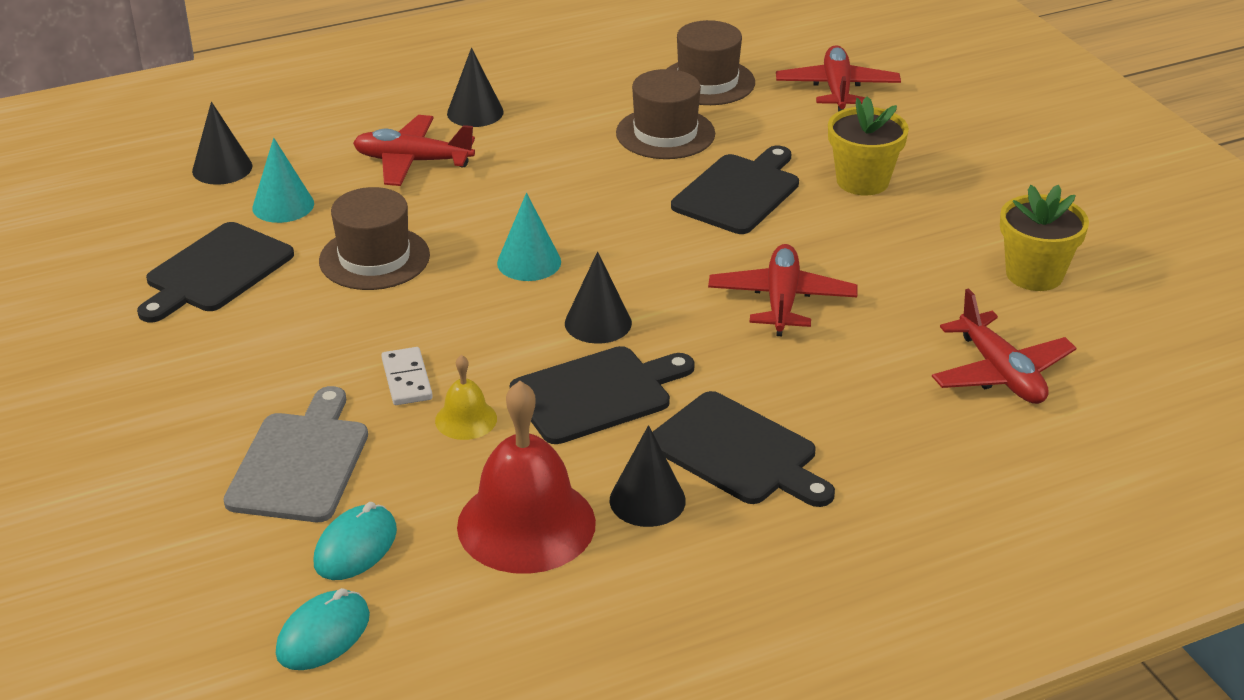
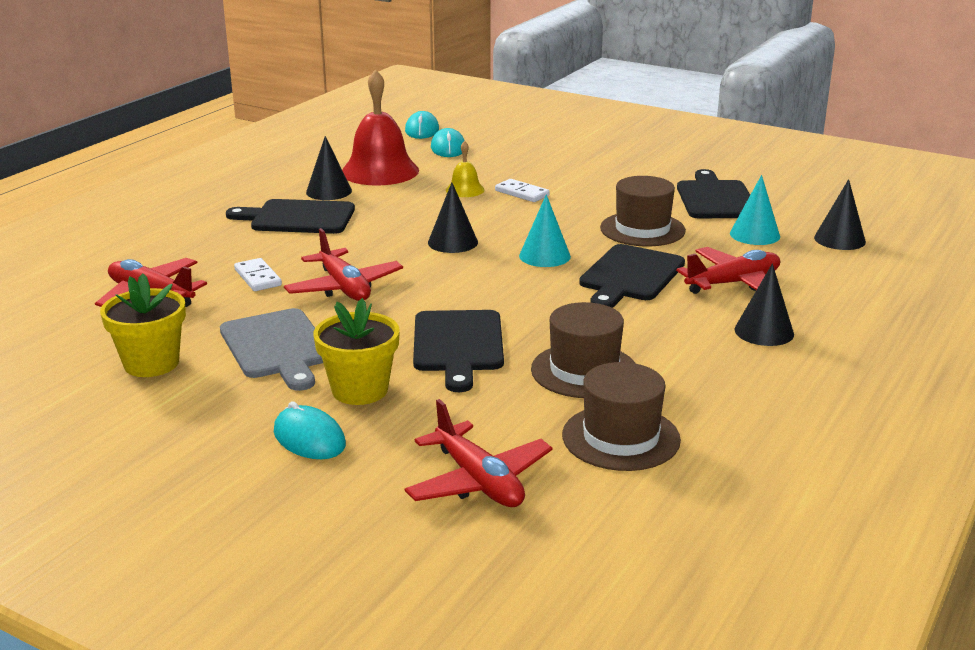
camera: 145 degrees right, 10 degrees down
grey cutting board [223,386,368,522] -> grey cutting board moved to [220,308,323,391]
black cutting board [510,346,695,444] -> black cutting board moved to [579,244,685,308]
none -> white domino [234,258,282,291]
none -> turquoise mouse [274,401,346,459]

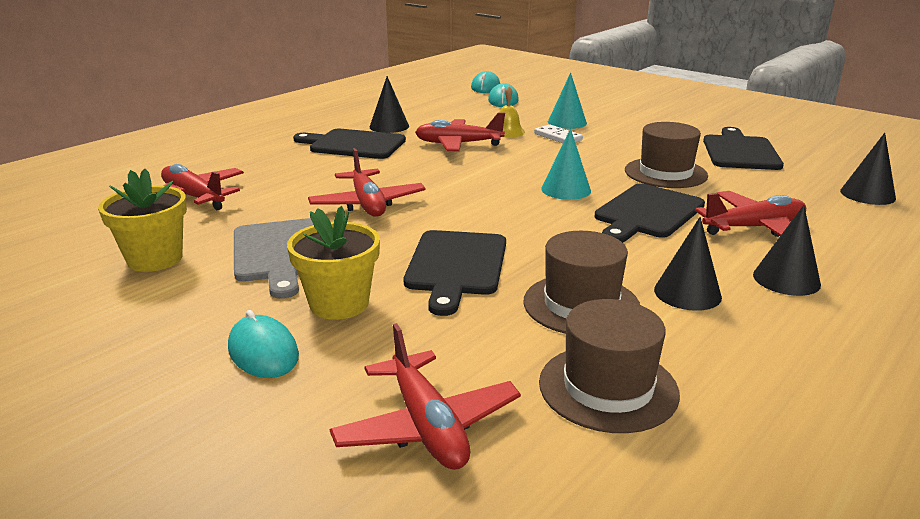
camera: 10 degrees right, 0 degrees up
white domino [234,258,282,291] -> none
red bell [342,69,419,186] -> none
black cone [428,183,478,253] -> black cone moved to [654,217,722,311]
turquoise cone [730,175,780,245] -> turquoise cone moved to [548,72,587,129]
none -> red plane [415,113,505,151]

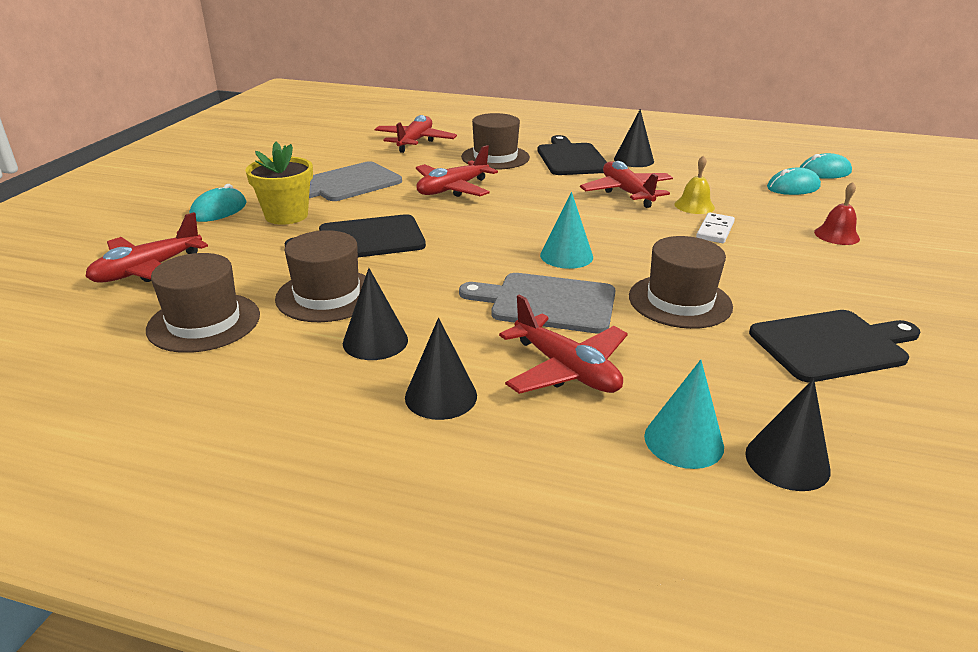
camera: 65 degrees right, 5 degrees up
yellow flower pot [98,169,187,272] -> none
turquoise cone [548,72,587,129] -> turquoise cone moved to [644,360,724,469]
black cutting board [595,183,705,243] -> grey cutting board [459,273,616,334]
none -> brown hat [461,113,530,169]
none -> red bell [814,182,860,245]

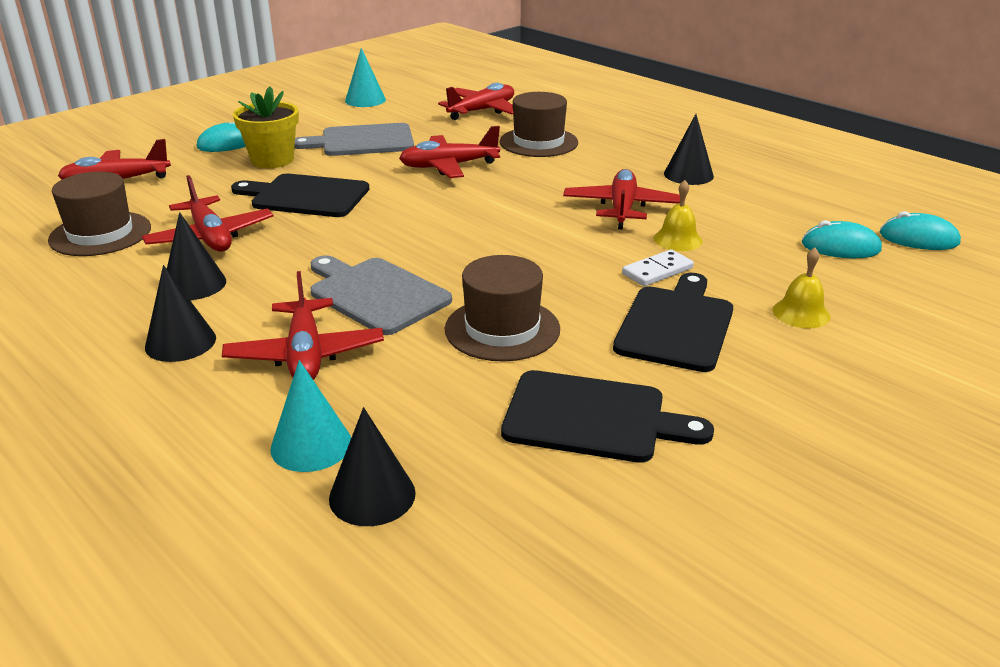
camera: 30 degrees right, 0 degrees up
brown hat [275,230,366,322] -> red plane [142,175,273,252]
black cutting board [538,135,607,175] -> black cutting board moved to [613,273,733,372]
turquoise cone [540,192,593,269] -> turquoise cone moved to [345,48,386,107]
red bell [814,182,860,245] -> yellow bell [773,248,830,328]

